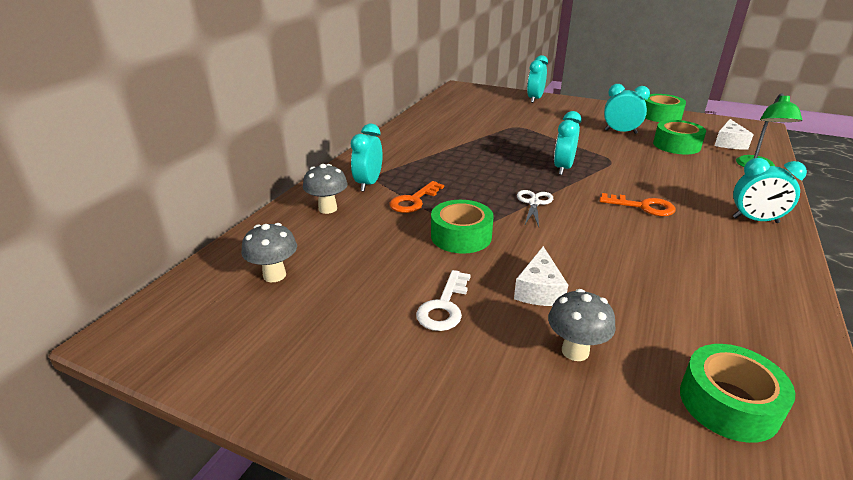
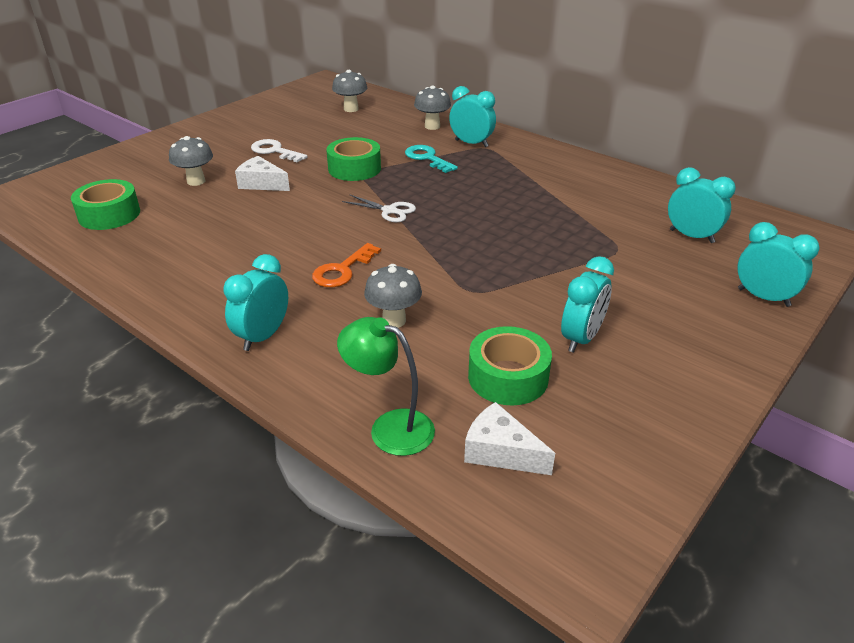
camera: 105 degrees right, 5 degrees up
orange key [389,181,444,213] -> turquoise key [405,145,458,173]
turquoise clock [554,111,582,175] -> turquoise clock moved to [668,167,736,243]
green tape [644,94,686,122] -> none
none -> grey mushroom [364,264,422,328]

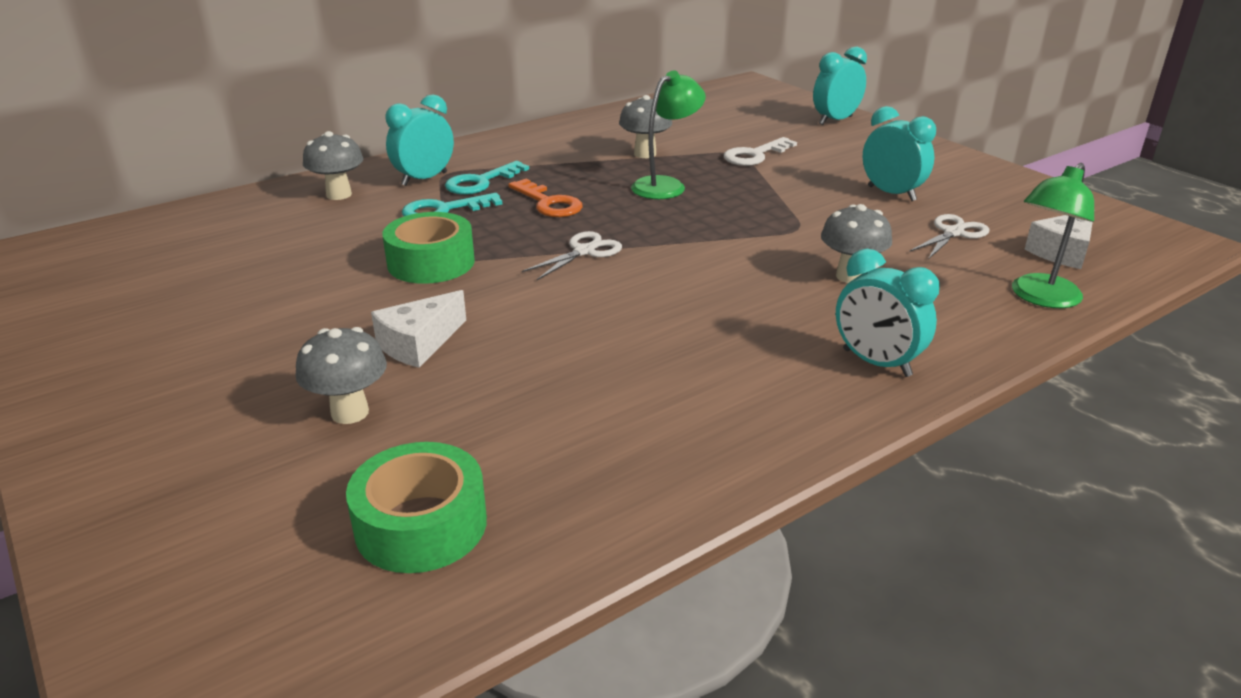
camera: 75 degrees left, 5 degrees down
white key [251,139,308,162] -> white key moved to [724,137,797,166]
orange key [312,243,381,287] -> orange key moved to [508,179,582,217]
grey mushroom [332,70,367,112] -> grey mushroom moved to [619,95,672,158]
green tape [468,326,552,405] -> white scissors [909,214,989,259]
turquoise clock [668,167,736,243] -> none
none -> turquoise key [445,161,529,195]
none -> green lamp [631,70,706,199]

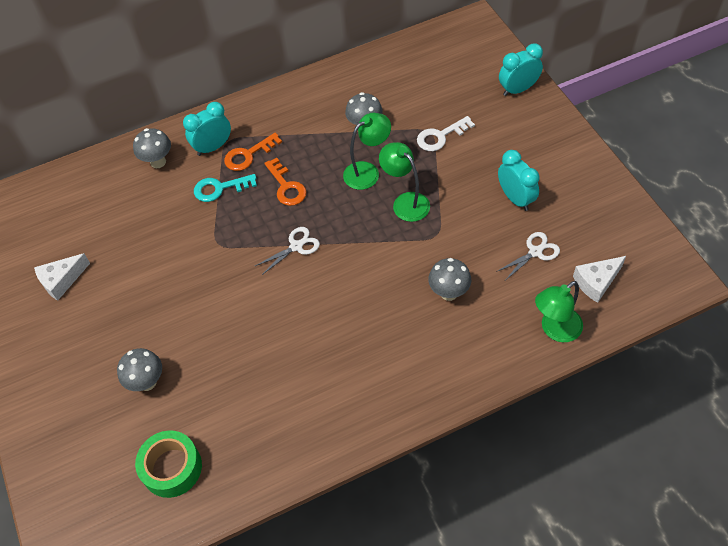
camera: 15 degrees right, 25 degrees up
white cheese [371,290,466,368] -> white cheese moved to [34,253,90,301]
green tape [382,212,475,284] -> none
turquoise key [445,161,529,195] -> orange key [224,133,282,171]
turquoise clock [836,249,940,377] -> none
none -> green lamp [379,142,430,222]

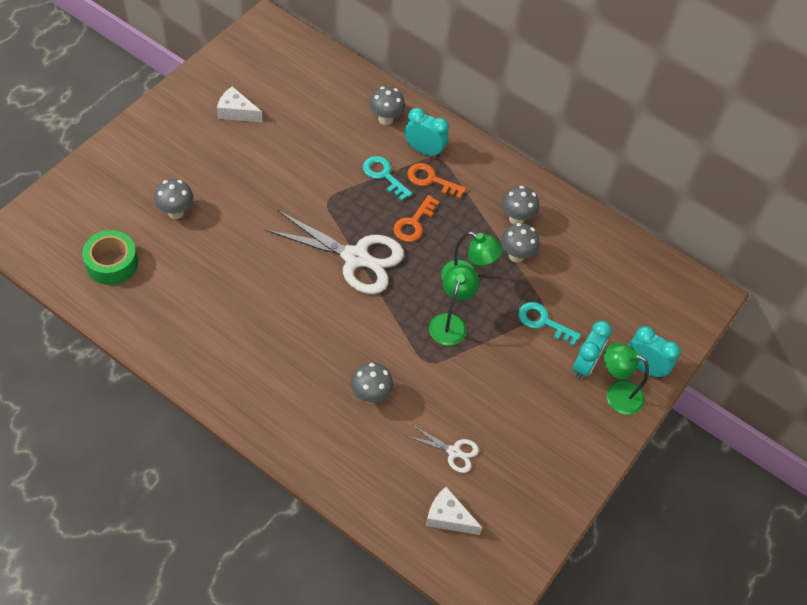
camera: 50 degrees right, 0 degrees up
white scissors [255,227,320,275] -> white scissors [265,211,404,294], size x2.13
white key [417,116,475,151] -> turquoise key [518,302,581,346]
turquoise clock [498,150,540,211] -> turquoise clock moved to [573,321,612,380]
green lamp [535,281,583,342] -> green lamp moved to [604,343,649,415]
none -> grey mushroom [502,186,539,224]

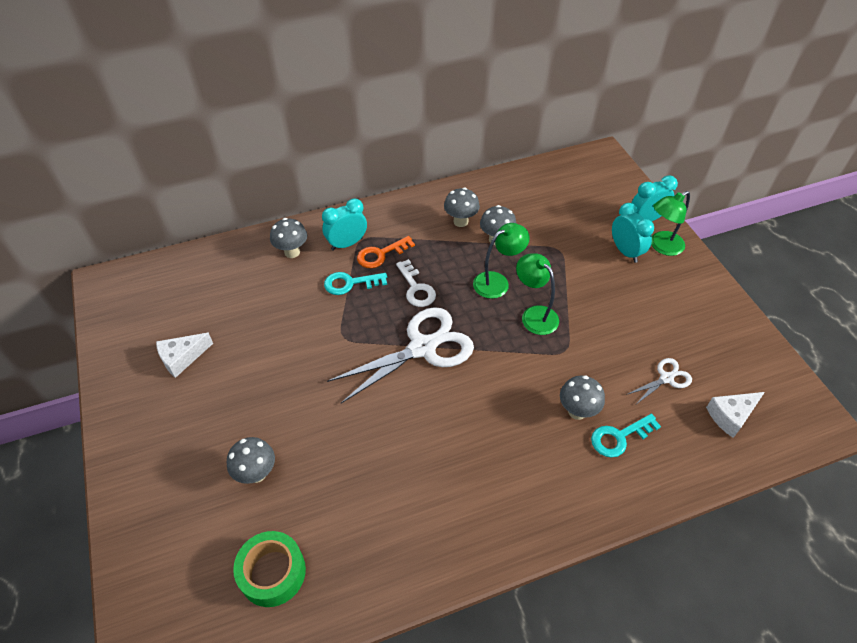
camera: 50 degrees left, 5 degrees down
orange key [393,195,440,242] -> white key [396,259,436,307]
turquoise key [518,302,581,346] -> turquoise key moved to [591,414,661,458]

